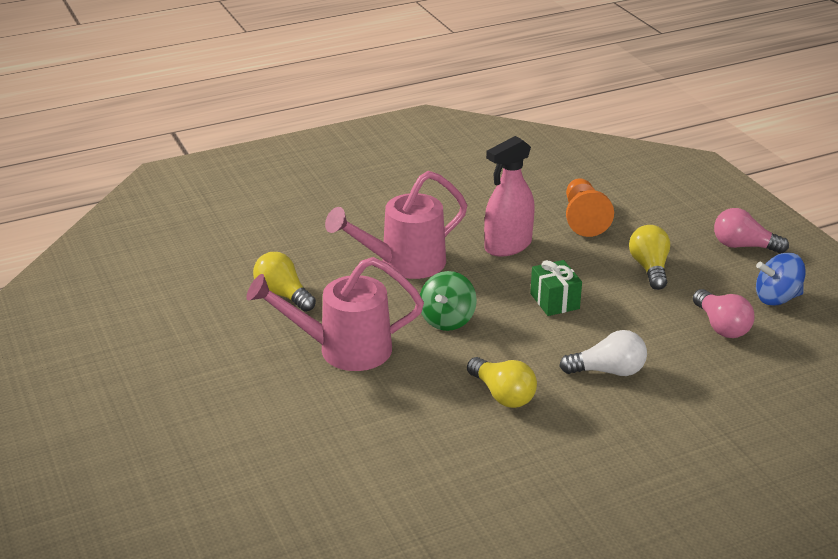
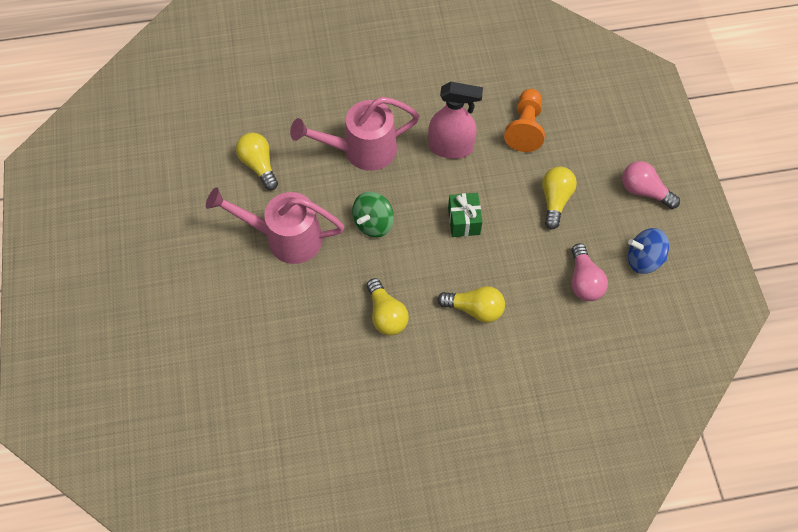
camera: 15 degrees right, 30 degrees up
pink spray bottle [484,136,535,257] -> pink spray bottle turned 150 degrees counterclockwise [428,82,483,159]
white light bulb [559,330,647,376] -> yellow light bulb [437,286,505,323]

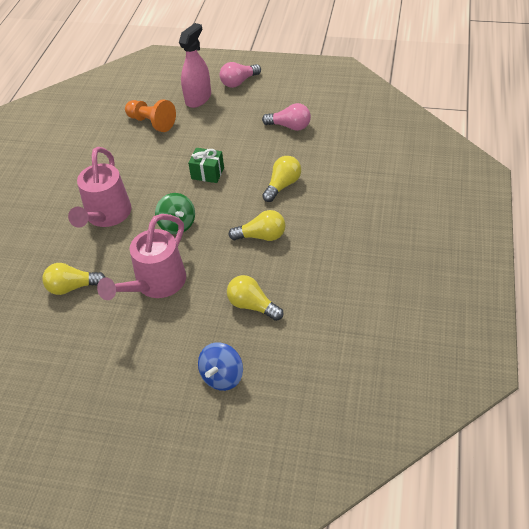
camera: 65 degrees left, 15 degrees down
pink spray bottle [428,82,483,159] -> pink spray bottle moved to [179,23,211,108]
yellow light bulb [542,167,577,229] -> yellow light bulb moved to [227,275,283,321]
blue spinning top [628,228,669,274] -> blue spinning top moved to [198,342,243,391]

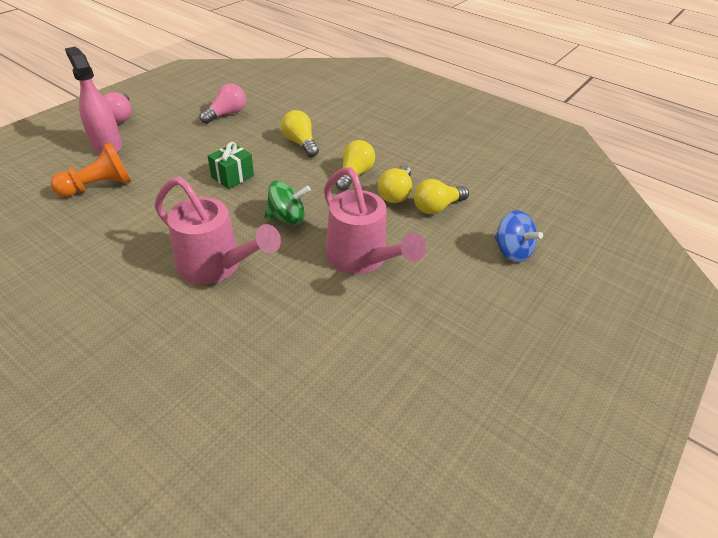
camera: 70 degrees left, 5 degrees down
yellow light bulb [42,263,106,295] -> yellow light bulb moved to [378,165,412,203]

